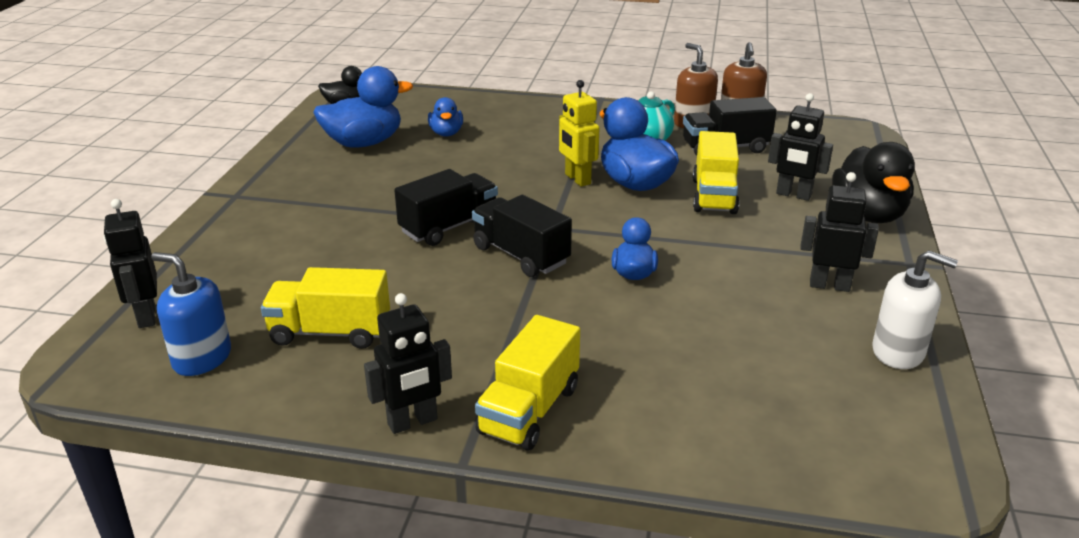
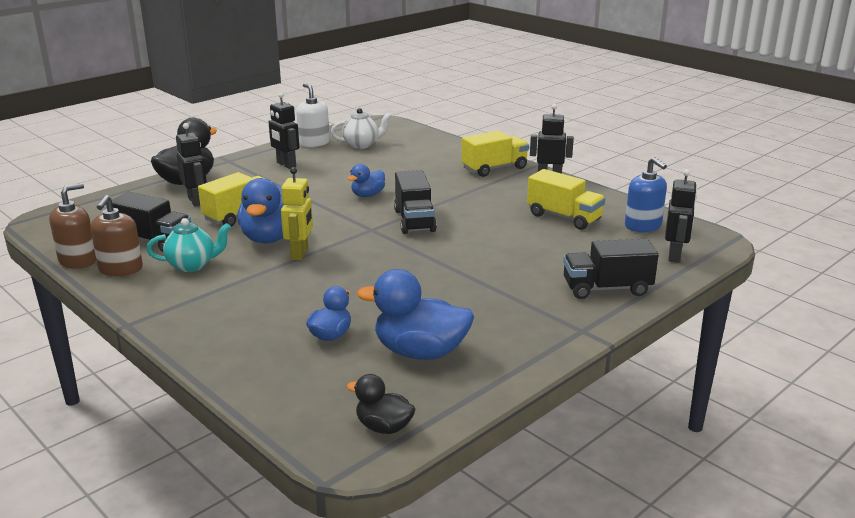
camera: 145 degrees left, 5 degrees down
black truck [394,169,498,246] -> black truck moved to [563,239,659,299]
none -> white teapot [331,108,391,149]

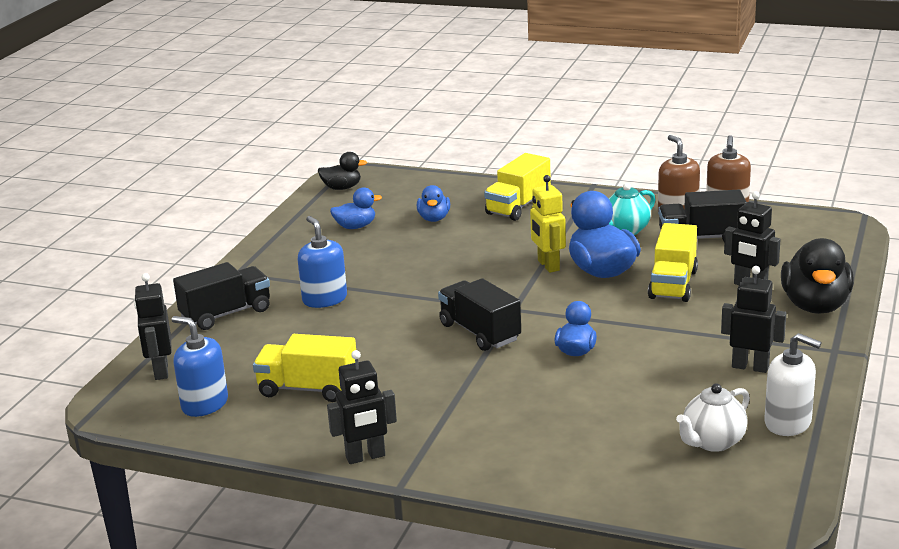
camera: 155 degrees right, 0 degrees up
blue duck [357,269,474,360] -> blue duck [330,187,382,229], size x0.56
yellow truck [461,131,529,177] -> yellow truck moved to [484,153,551,221]
none -> blue soap dispenser [298,216,347,308]

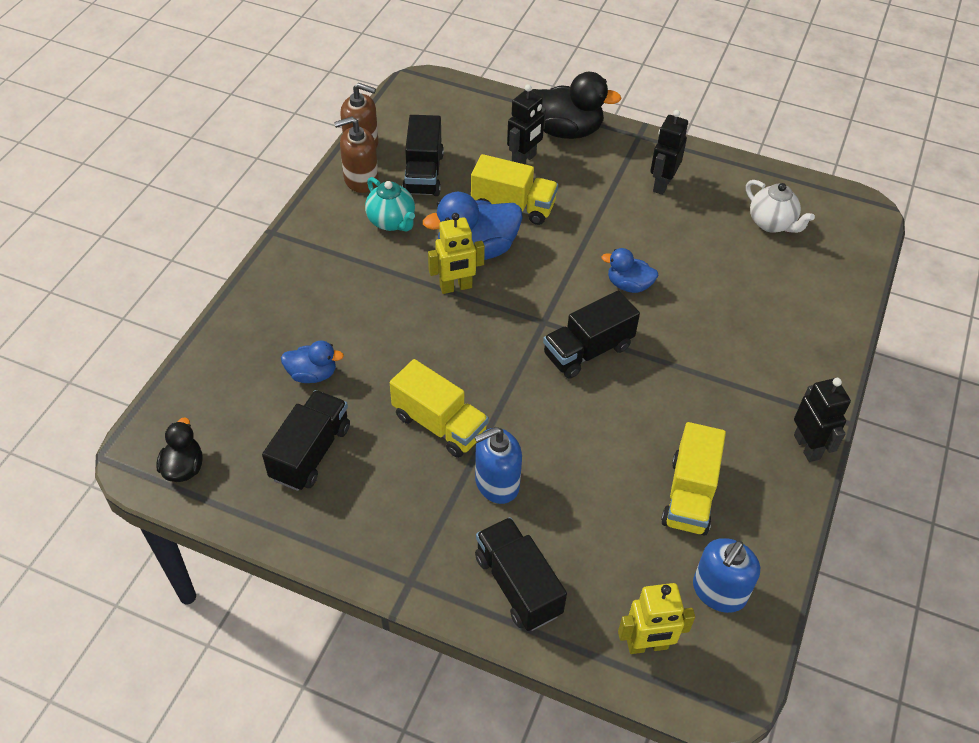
camera: 90 degrees left, 25 degrees up
black robot [134,273,172,380] -> yellow robot [618,583,695,654]
blue duck [330,187,382,229] -> black truck [262,390,350,491]
yellow truck [484,153,551,221] -> yellow truck moved to [390,359,489,458]
white soap dispenser [764,333,822,436] -> none

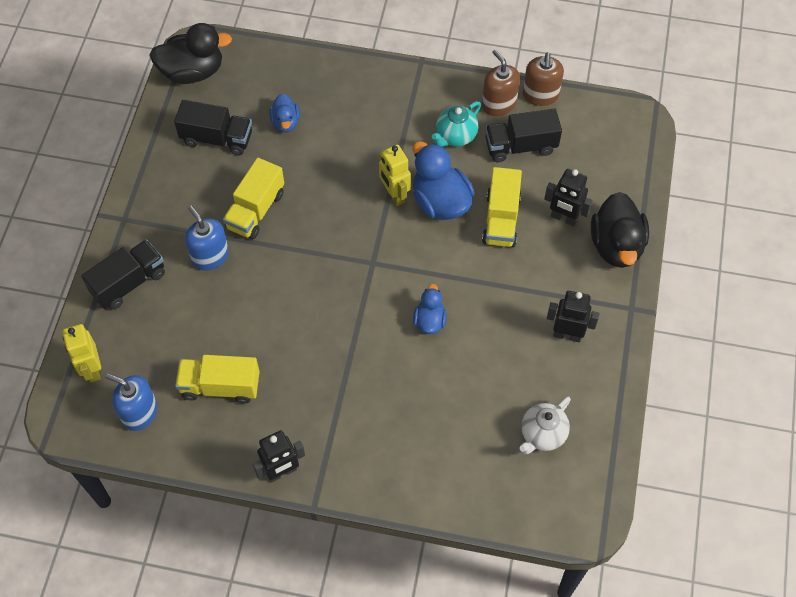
camera: 80 degrees right, 10 degrees up
black duck [156,417,203,482] -> black duck [149,23,232,84], size x1.78
black truck [543,291,640,379] -> none

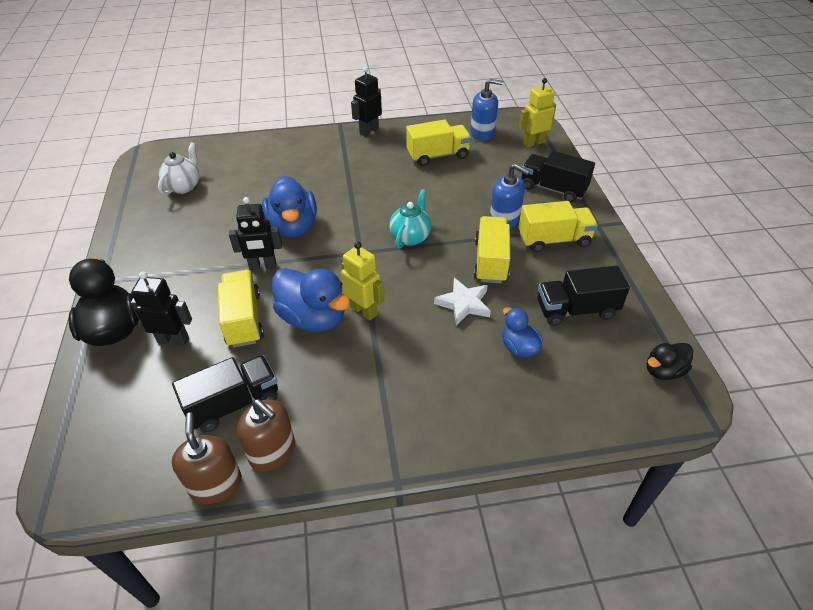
camera: 160 degrees right, 15 degrees down
yellow robot [62,324,101,382] -> yellow robot turned 75 degrees counterclockwise [519,78,556,148]
black truck [81,240,165,310] -> black truck turned 90 degrees clockwise [522,151,595,203]
black duck [149,23,232,84] -> black duck [646,343,693,380], size x0.56
blue duck [413,284,447,334] -> blue duck [262,176,317,238], size x1.78
turquoise teapot [431,101,481,147] -> turquoise teapot moved to [389,189,431,249]
black robot [547,291,599,342] -> black robot moved to [229,197,282,270]
none -> white star [434,278,491,325]
none -> yellow truck [518,201,598,252]

